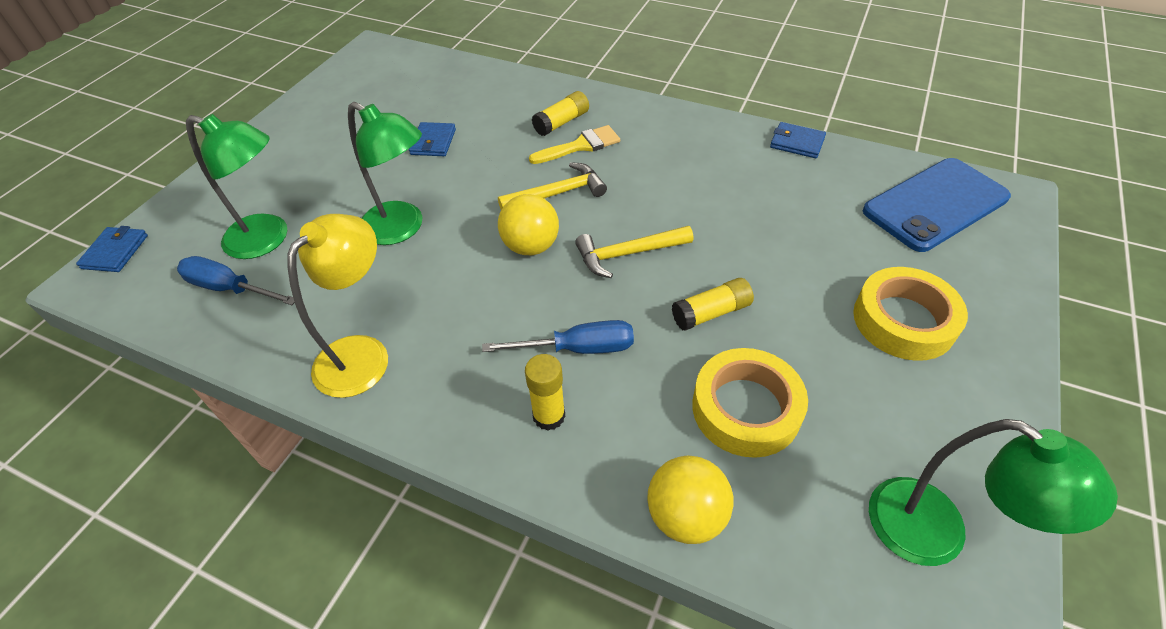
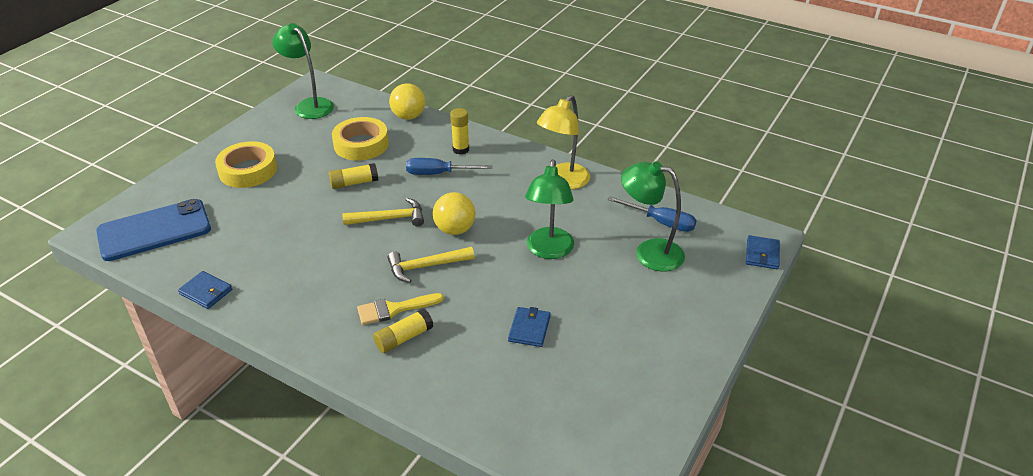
camera: 175 degrees left, 10 degrees down
green lamp [348,102,422,245] -> green lamp turned 120 degrees counterclockwise [525,159,574,259]

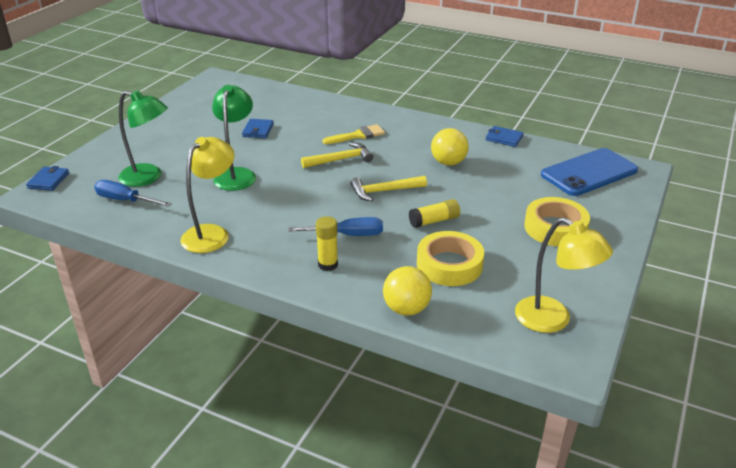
camera: 175 degrees right, 5 degrees down
green lamp [272,23,334,119] -> yellow lamp [515,217,613,333]
yellow glue stick [373,309,433,353] -> none
yellow ball [433,192,476,235] -> yellow ball moved to [431,128,469,166]

